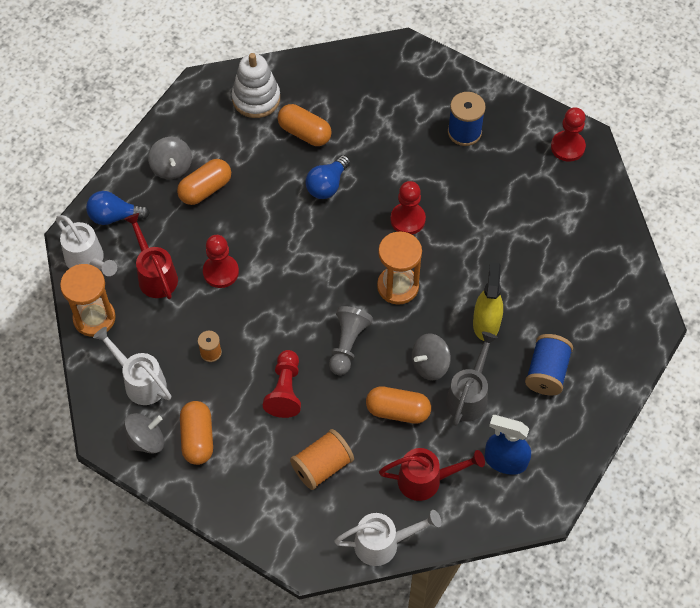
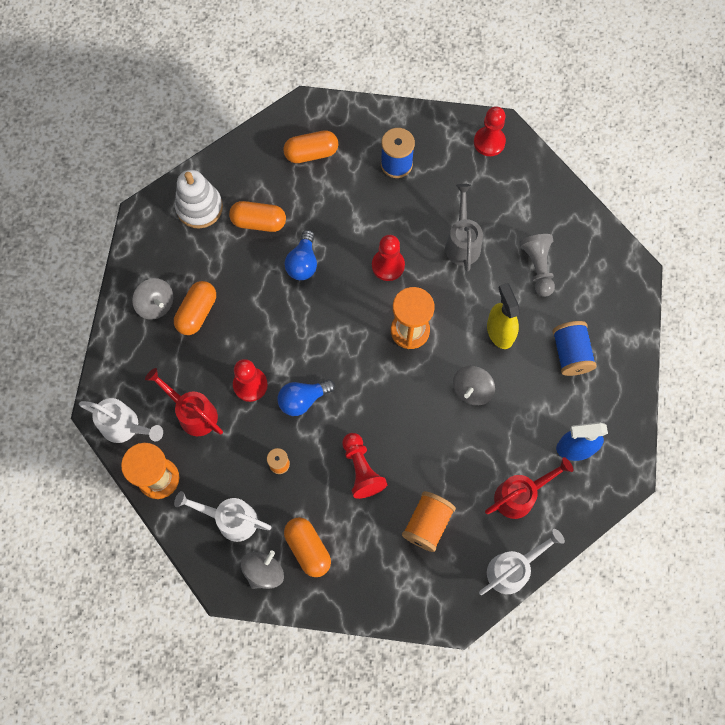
camera: 25 degrees left, 10 degrees up
blue light bulb [86,191,150,225] -> blue light bulb moved to [278,379,335,416]
grey pawn [329,306,373,375] -> grey pawn moved to [519,234,555,297]
orange capsule [366,386,431,424] -> orange capsule moved to [283,130,338,163]
grey watering can [446,331,498,426] -> grey watering can moved to [445,184,483,272]

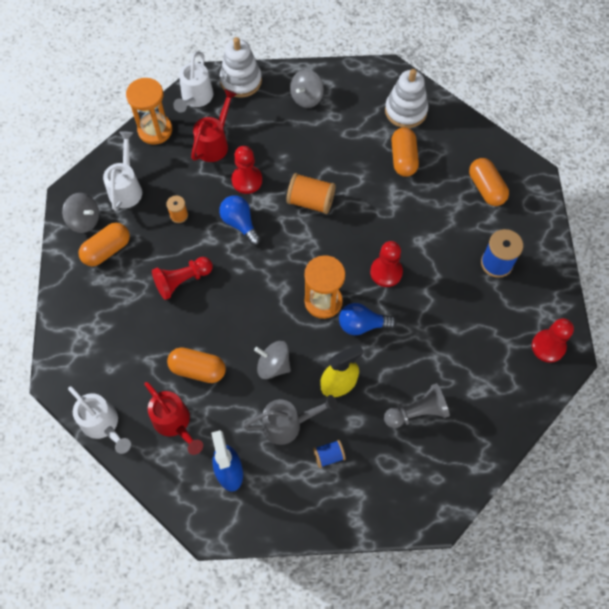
camera: 80 degrees right, 5 degrees down
orange capsule [174,281,216,335] -> orange capsule moved to [167,347,226,383]
blue light bulb [285,230,317,280] -> blue light bulb moved to [339,303,396,335]
orange spool [402,491,456,552] -> orange spool moved to [286,173,336,214]
grey watering can [445,184,483,272] -> grey watering can moved to [243,395,338,445]
blue spool [553,321,597,376] -> blue spool [313,440,346,468], size x0.58
none -> white stacking toy [220,37,262,98]

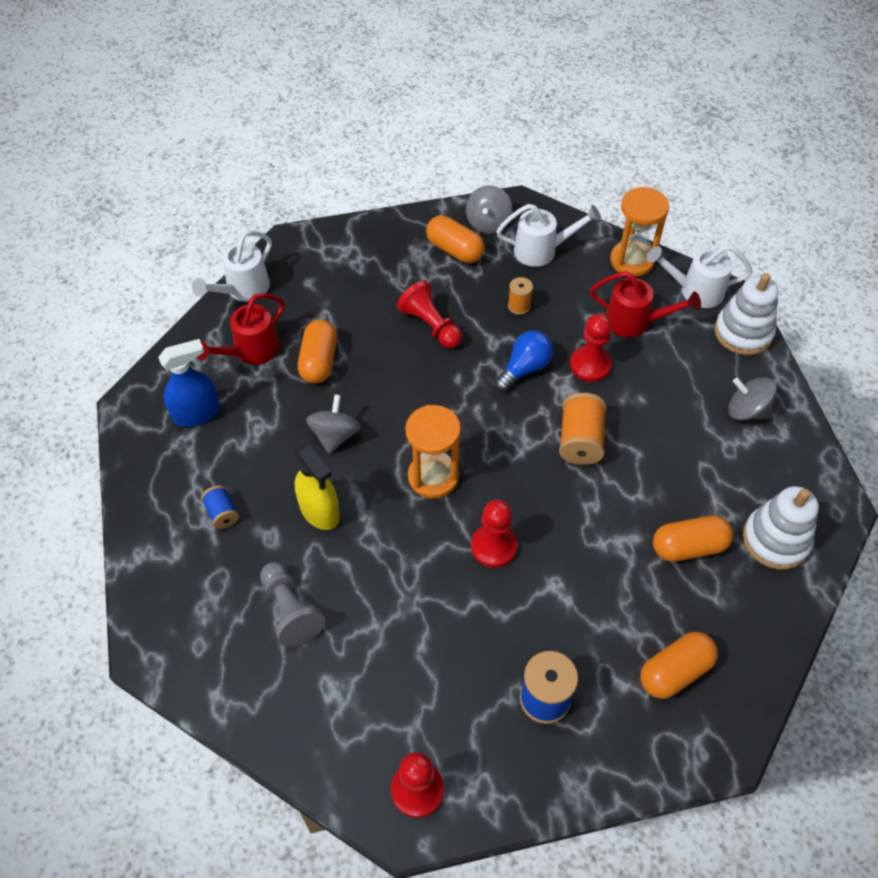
camera: 80 degrees right, 10 degrees down
grey watering can [243,395,338,445] -> none
blue light bulb [339,303,396,335] -> none

